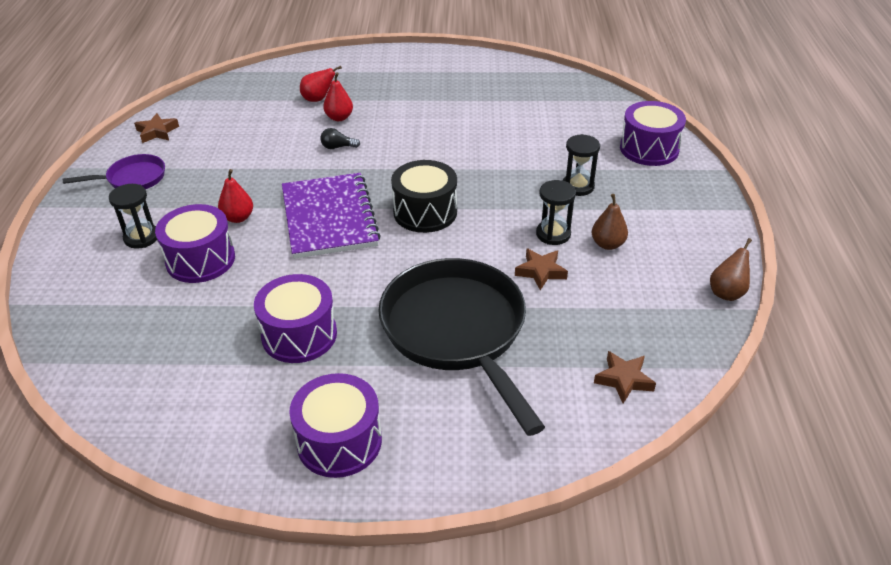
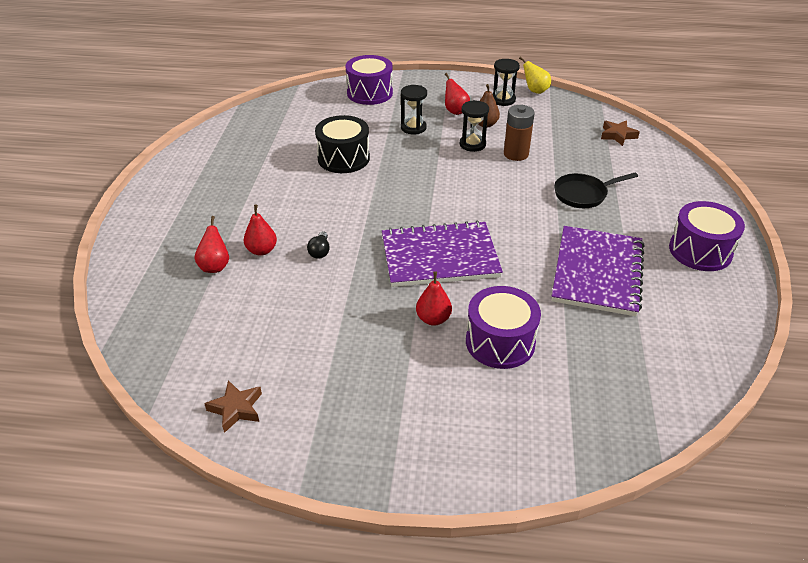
camera: 85 degrees left, 0 degrees up
purple pan [63,154,165,189] -> none
black hourglass [109,184,157,249] -> black hourglass moved to [493,59,520,106]
purple drum [254,274,337,363] -> purple notebook [551,226,644,316]
black pan [378,258,545,436] -> black pan [554,172,638,208], size x0.48
black drum [391,160,457,233] -> black drum moved to [315,115,370,173]
brown star [515,248,568,290] -> brown battery [504,105,535,161]
brown pear [710,238,752,301] -> yellow pear [519,56,551,94]
none -> red pear [445,73,470,115]

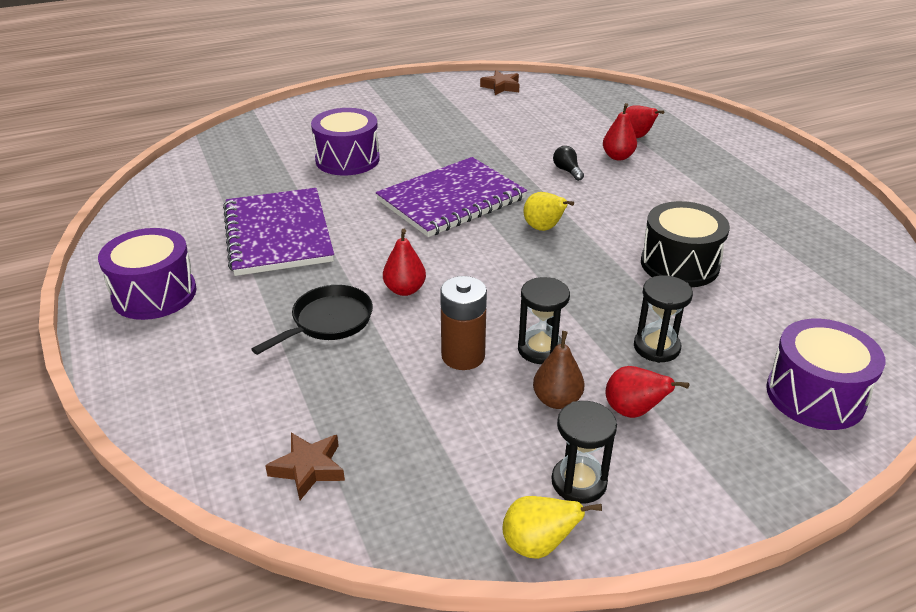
camera: 150 degrees right, 5 degrees down
red pear [416,272,452,326] -> red pear moved to [383,229,426,296]
none -> yellow pear [524,192,574,231]

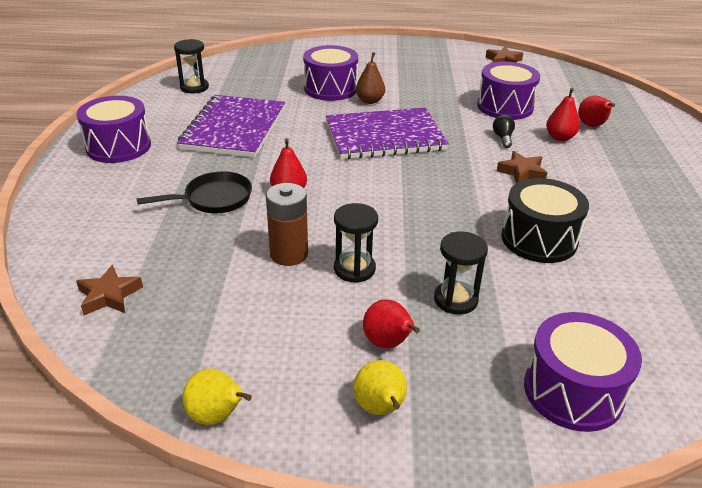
camera: 25 degrees right, 0 degrees up
yellow pear [524,192,574,231] -> yellow pear moved to [353,360,407,415]
brown pear [533,331,584,409] -> brown pear moved to [356,52,385,104]
black hourglass [551,401,617,504] -> black hourglass moved to [174,39,209,94]
none -> purple drum [477,62,540,120]
none -> brown star [497,151,547,183]

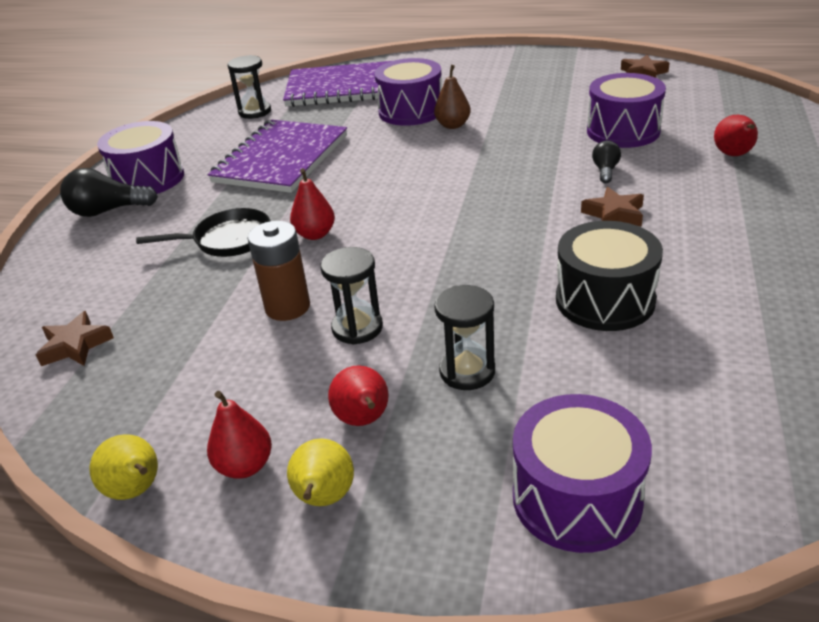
camera: 15 degrees right, 0 degrees up
purple notebook [326,108,449,160] -> purple notebook moved to [283,61,391,107]
red pear [546,88,580,141] -> red pear moved to [207,391,272,479]
none -> black light bulb [60,168,158,217]

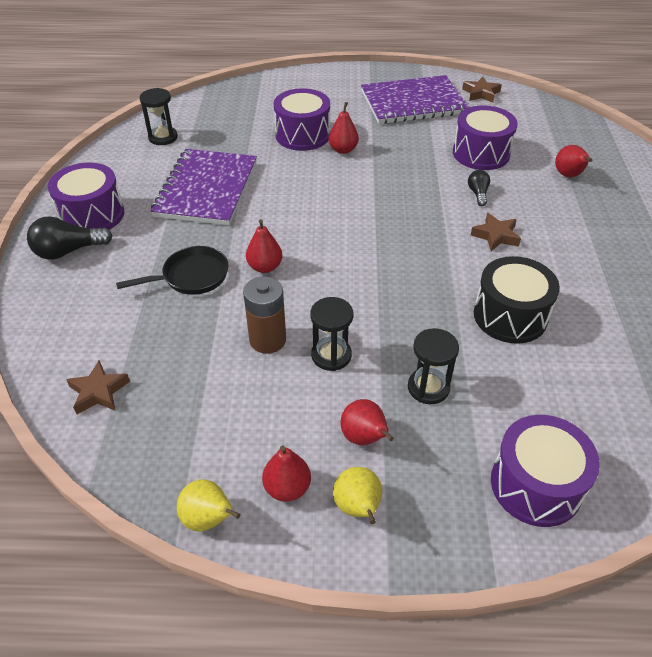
camera: 15 degrees left, 10 degrees up
purple notebook [283,61,391,107] -> purple notebook moved to [361,75,469,124]
brown pear [434,65,471,129] -> red pear [328,102,359,154]

